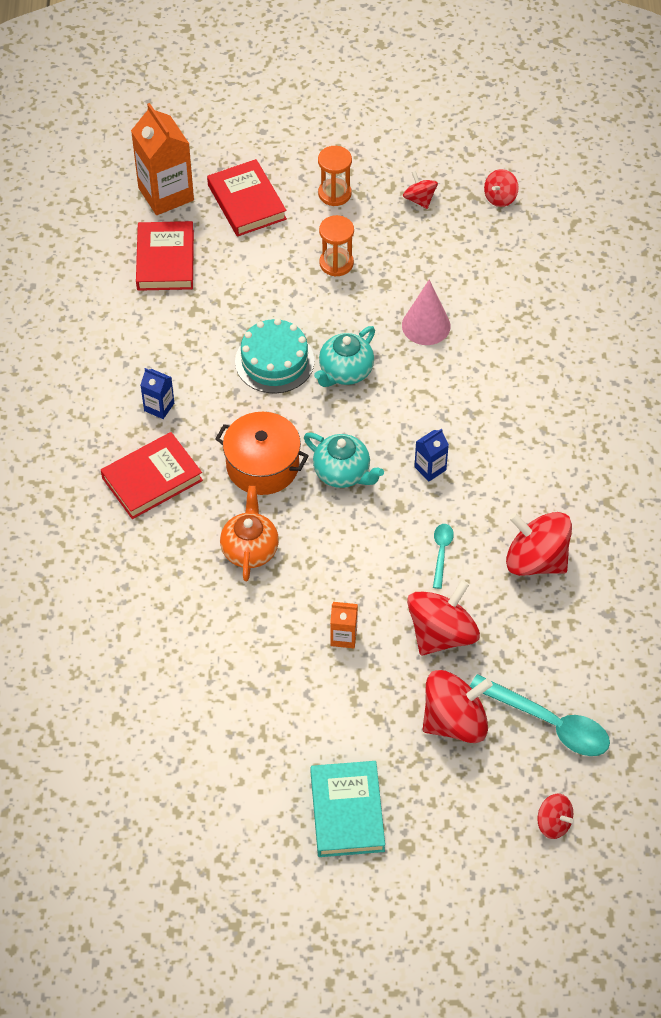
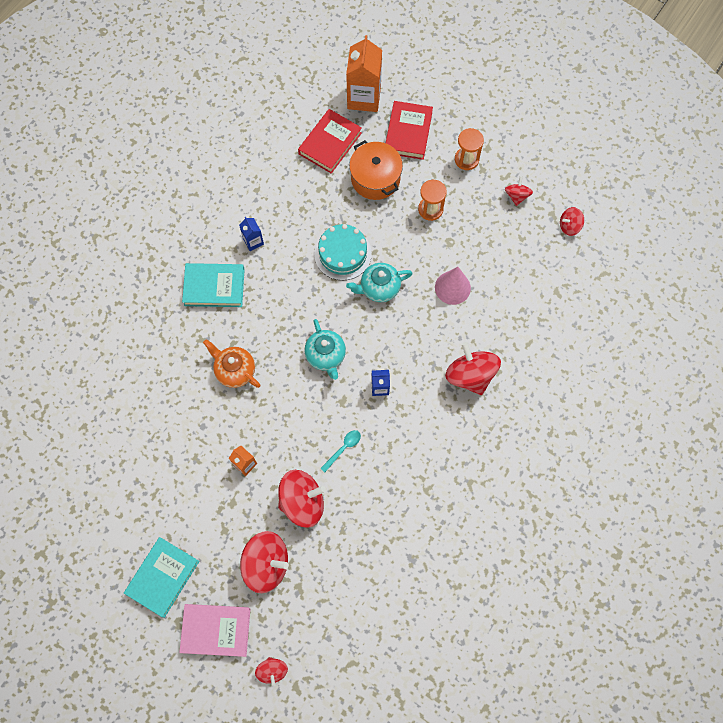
camera: 35 degrees right, 15 degrees up
red book [101,432,203,519] -> turquoise book [182,263,245,307]
orange pot [215,412,309,495] -> orange pot moved to [349,140,403,200]
orange teapot [220,486,279,581] -> orange teapot turned 90 degrees counterclockwise [203,339,261,388]
turquoise spoon [470,674,610,756] -> none
red spinning top [506,512,572,576] -> red spinning top moved to [445,342,501,395]
none -> pink book [179,604,250,657]

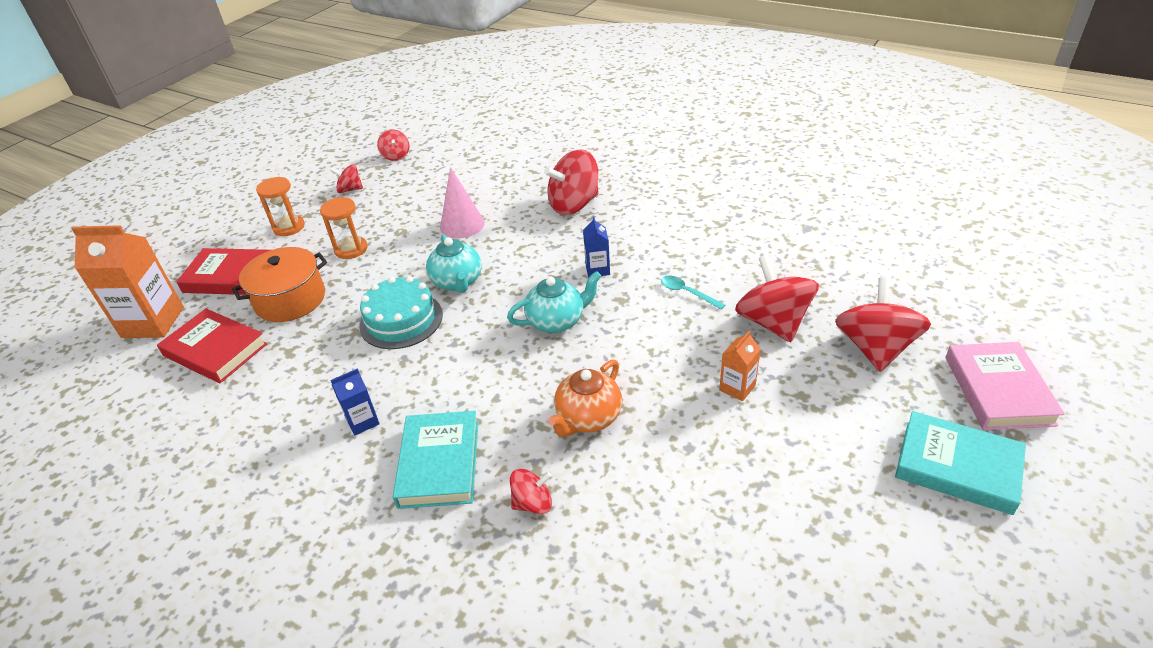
camera: 90 degrees left, 30 degrees down
red spinning top [255,657,288,686] -> red spinning top moved to [510,469,552,514]

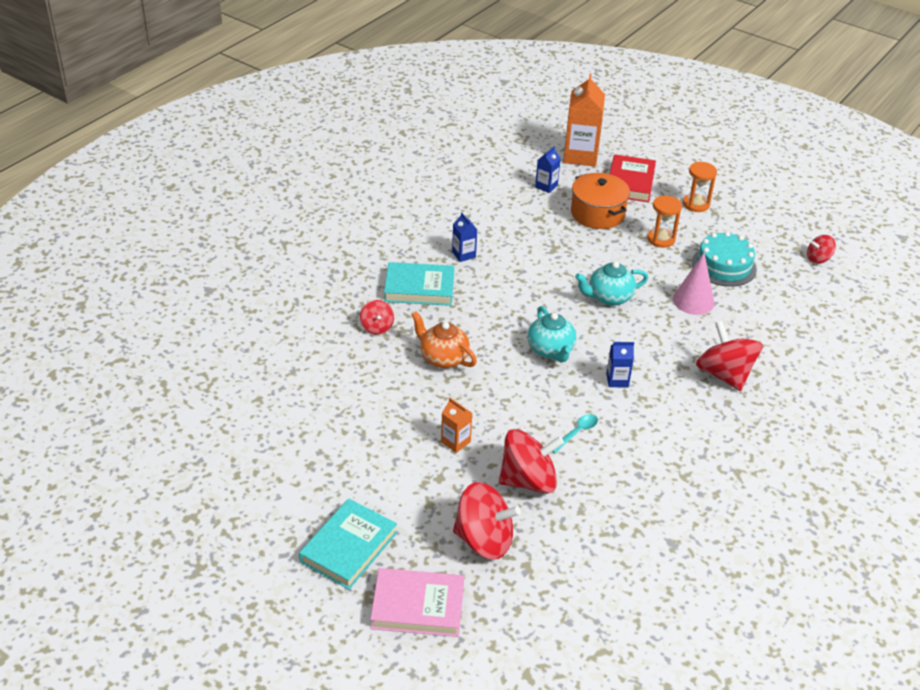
camera: 90 degrees right, 0 degrees up
red book [157,309,267,383] -> blue carton [535,146,561,193]
red spinning top [330,164,363,193] -> none
turquoise cake [359,276,443,349] -> turquoise cake moved to [692,231,757,287]

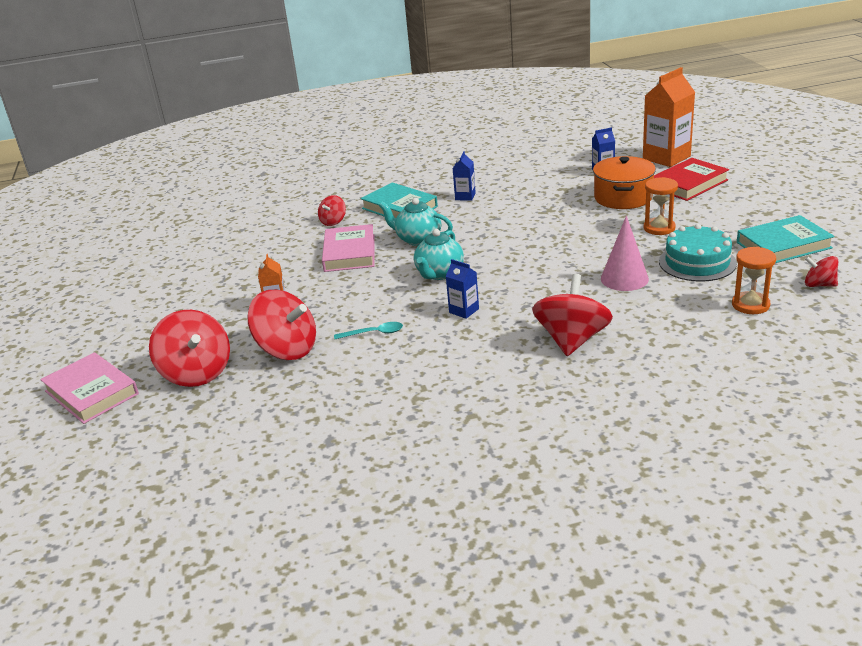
camera: 45 degrees right, 10 degrees down
turquoise book [299,499,397,590] -> turquoise book moved to [737,215,835,263]
orange teapot [411,311,477,368] -> pink book [322,224,374,272]
turquoise teapot [575,261,648,306] -> turquoise teapot moved to [379,198,453,246]
orange hourglass [683,162,717,212] -> orange hourglass moved to [732,247,776,314]

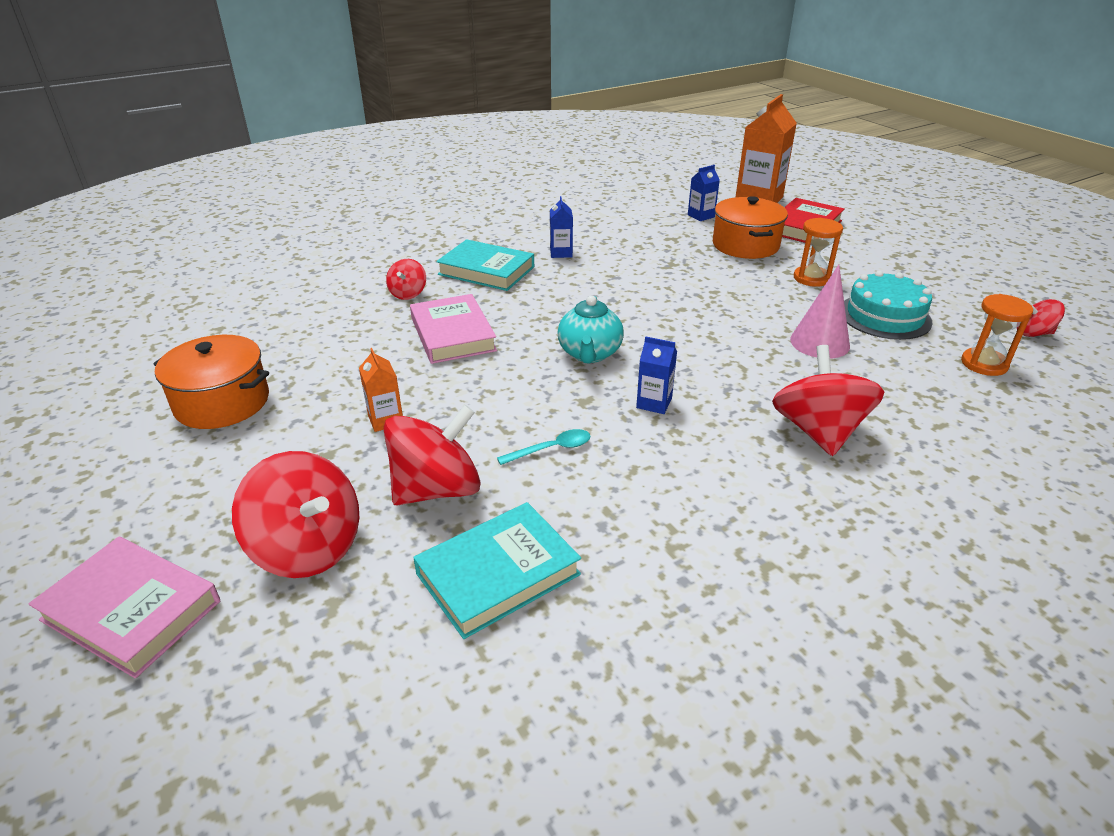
camera: 20 degrees left, 5 degrees up
red spinning top [247,290,316,360] -> red spinning top turned 45 degrees counterclockwise [384,405,481,505]
turquoise teapot [379,198,453,246] -> none
turquoise book [737,215,835,263] -> turquoise book moved to [413,502,581,639]
none -> orange pot [154,335,269,429]

